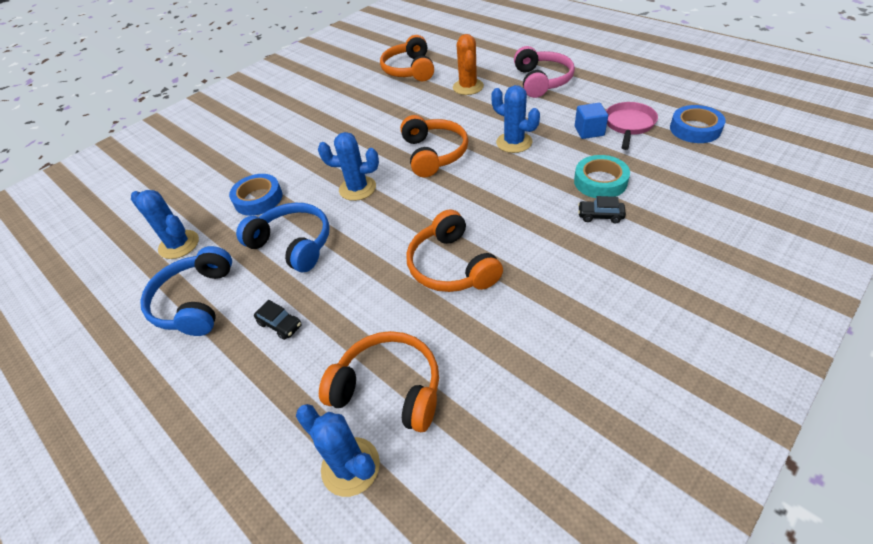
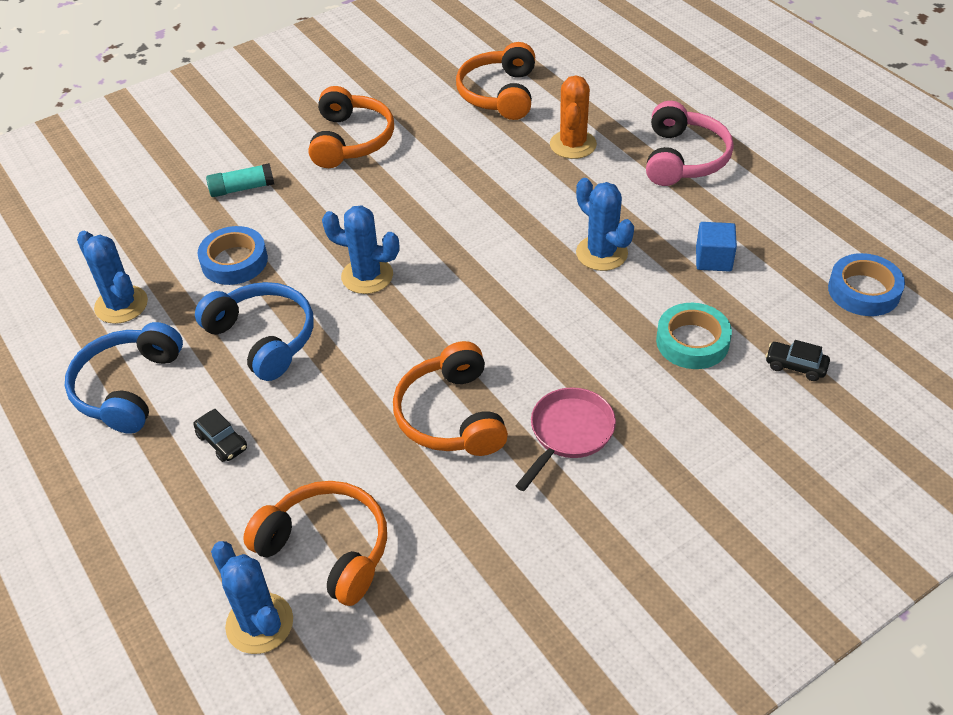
camera: 10 degrees right, 0 degrees up
orange headphones [400,115,468,177] -> orange headphones moved to [308,86,394,168]
black car [578,196,626,223] -> black car moved to [765,340,830,381]
pink pan [606,102,658,150] -> pink pan moved to [516,387,616,491]
none -> turquoise glue stick [206,163,274,197]

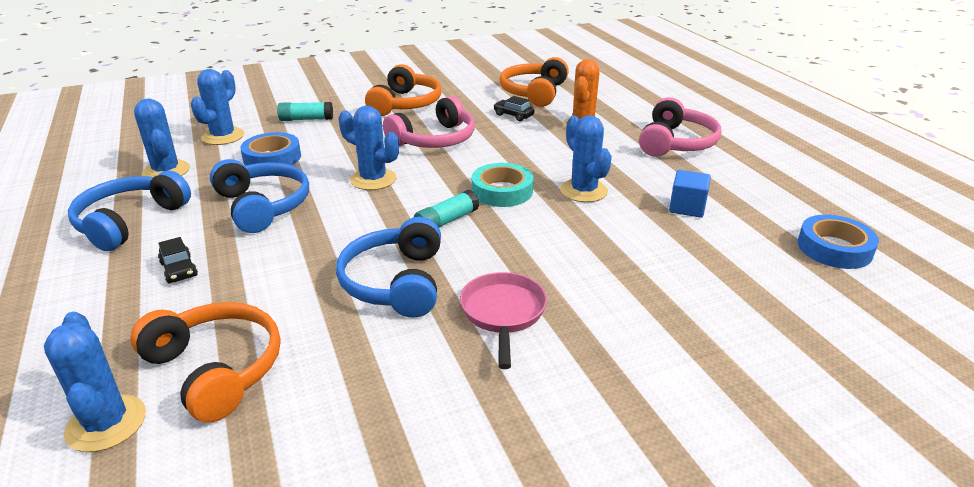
camera: 10 degrees right, 15 degrees down
orange headphones [393,341,508,456] -> blue headphones [336,217,441,318]
pink pan [516,387,616,491] -> pink pan turned 45 degrees counterclockwise [460,272,547,369]
turquoise tape [656,303,732,369] -> turquoise tape moved to [472,163,533,207]
black car [765,340,830,381] -> black car moved to [493,96,534,121]
none -> blue cactus [191,69,244,145]
none -> pink headphones [383,96,475,148]
none -> turquoise glue stick [414,190,479,227]

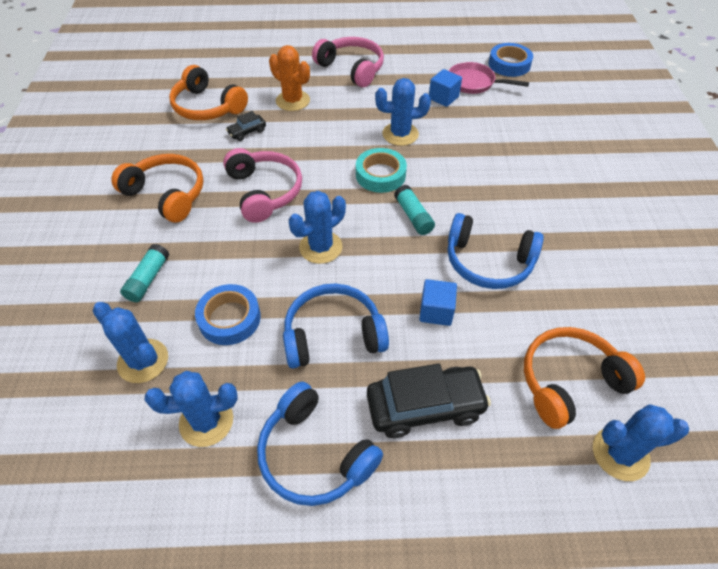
camera: 70 degrees left, 20 degrees up
black car [158,237,198,284] -> black car [367,363,491,438], size x2.06
pink pan [460,272,547,369] -> pink pan moved to [449,62,529,94]
none -> blue cube [419,279,457,326]

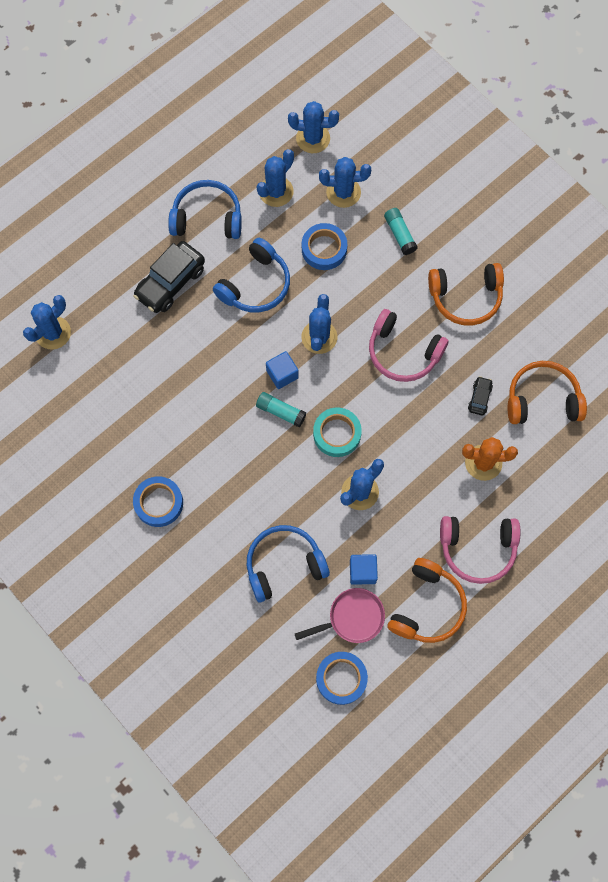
camera: 140 degrees right, 20 degrees up
blue cube [419,279,457,326] -> blue cube moved to [266,351,299,389]
blue headphones [448,213,544,289] -> blue headphones moved to [247,525,330,602]
orange headphones [524,327,645,429] -> orange headphones moved to [387,558,467,643]
none -> blue tape [133,476,183,527]
none -> blue cactus [288,101,339,153]

